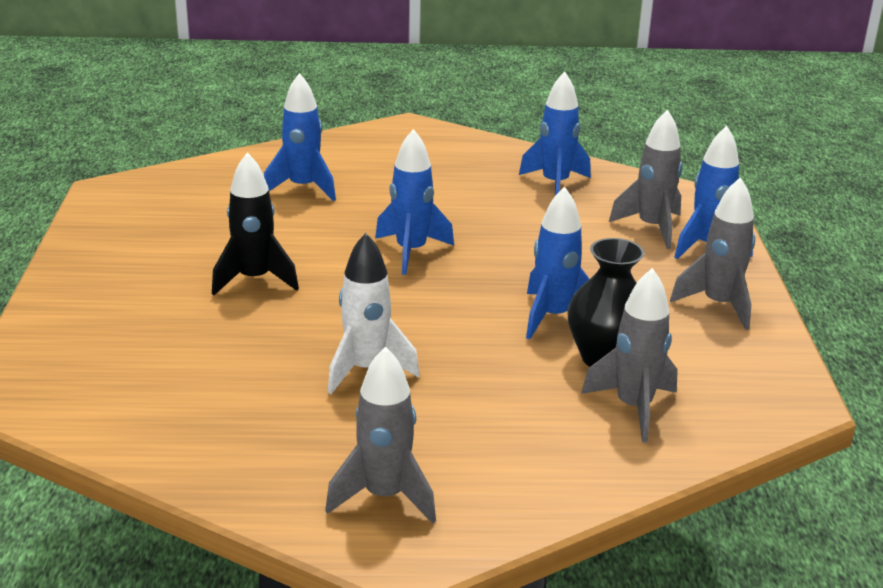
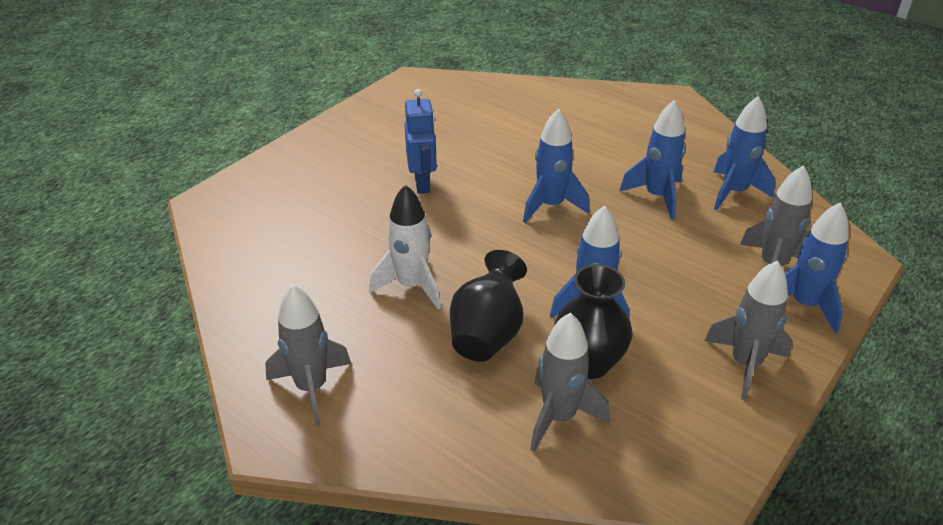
camera: 40 degrees right, 10 degrees up
black rocket [212,152,299,295] -> blue robot [404,89,437,194]
blue rocket [264,73,336,201] -> blue rocket moved to [619,100,686,220]
none -> black vase [450,250,527,362]

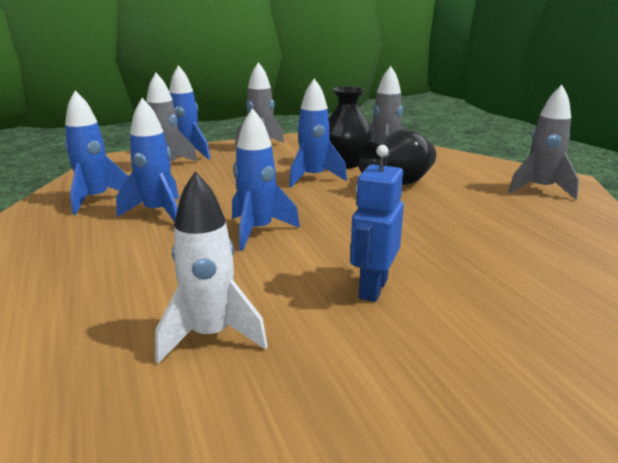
camera: 150 degrees left, 15 degrees down
white rocket [369,185,441,309] -> white rocket moved to [155,172,268,363]

